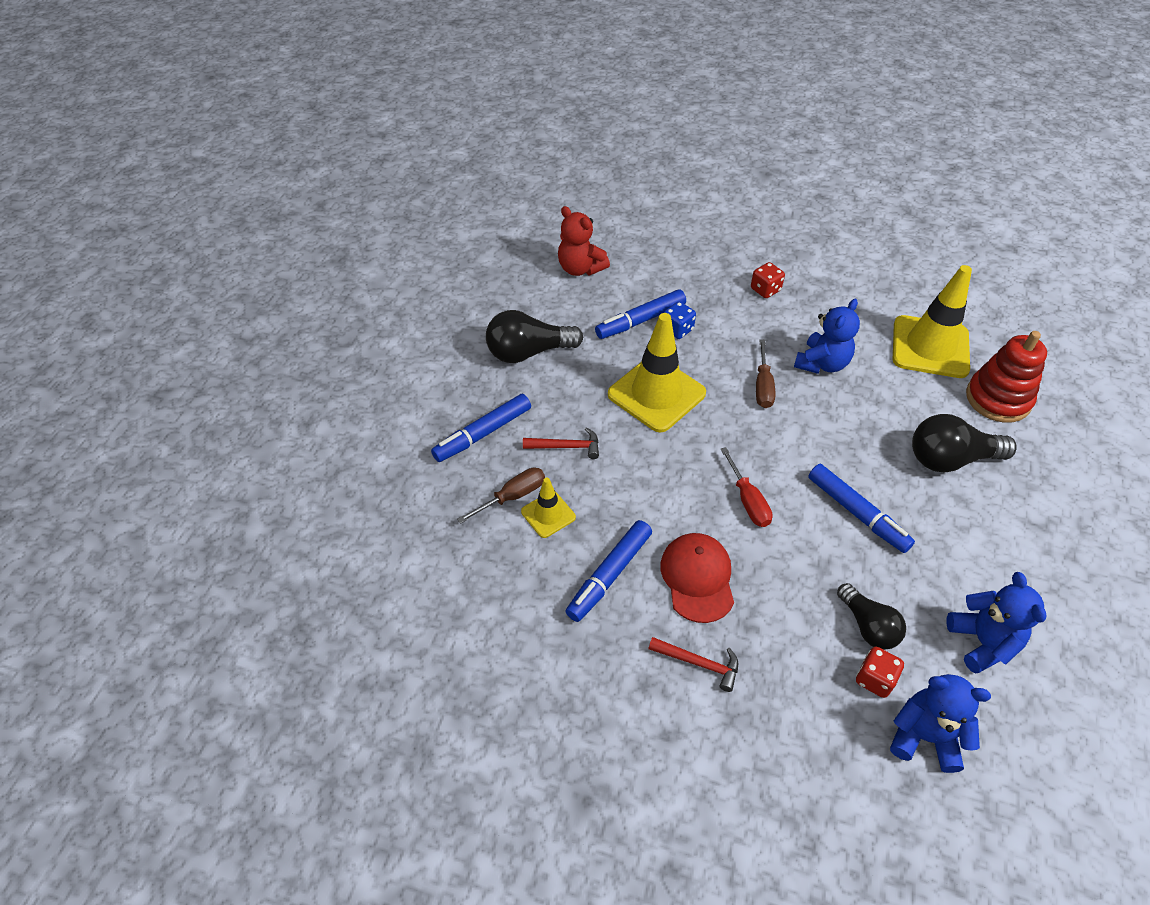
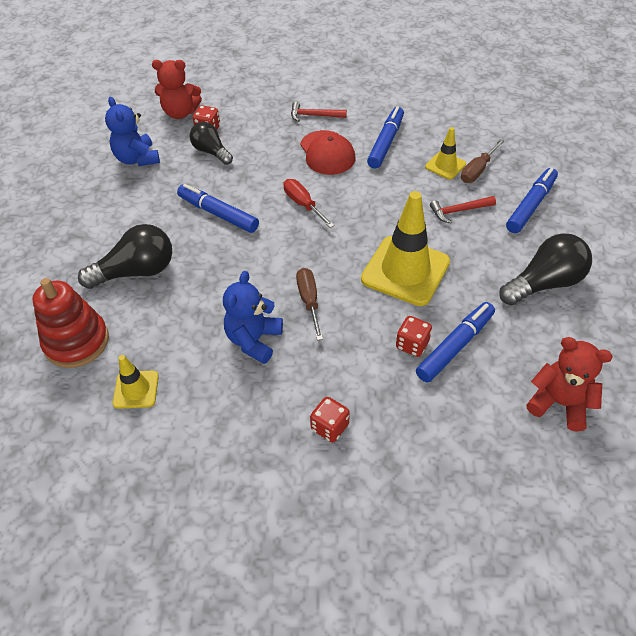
camera: 165 degrees right, 0 degrees up
blue dice [664,301,696,339] -> red dice [396,316,432,357]
blue teddy bear [890,674,991,773] -> red teddy bear [152,60,202,119]
yellow traffic cone [893,265,972,378] -> yellow traffic cone [113,355,159,409], size x0.51

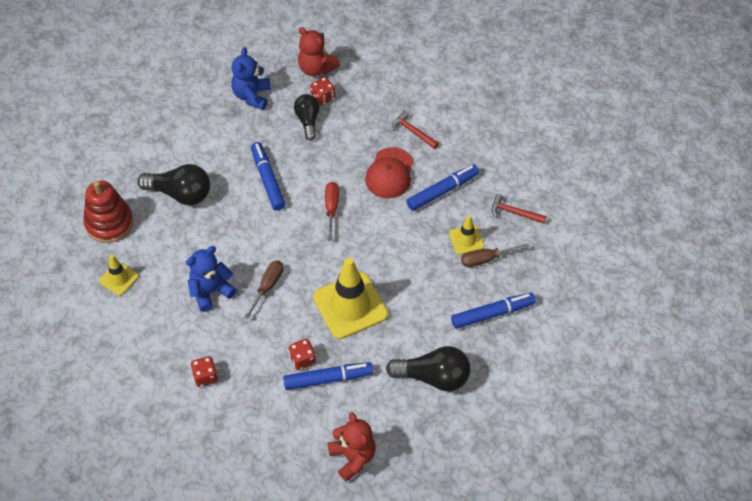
camera: 35 degrees right, 5 degrees up
red hammer [430,196,496,223] -> red hammer moved to [492,194,546,224]

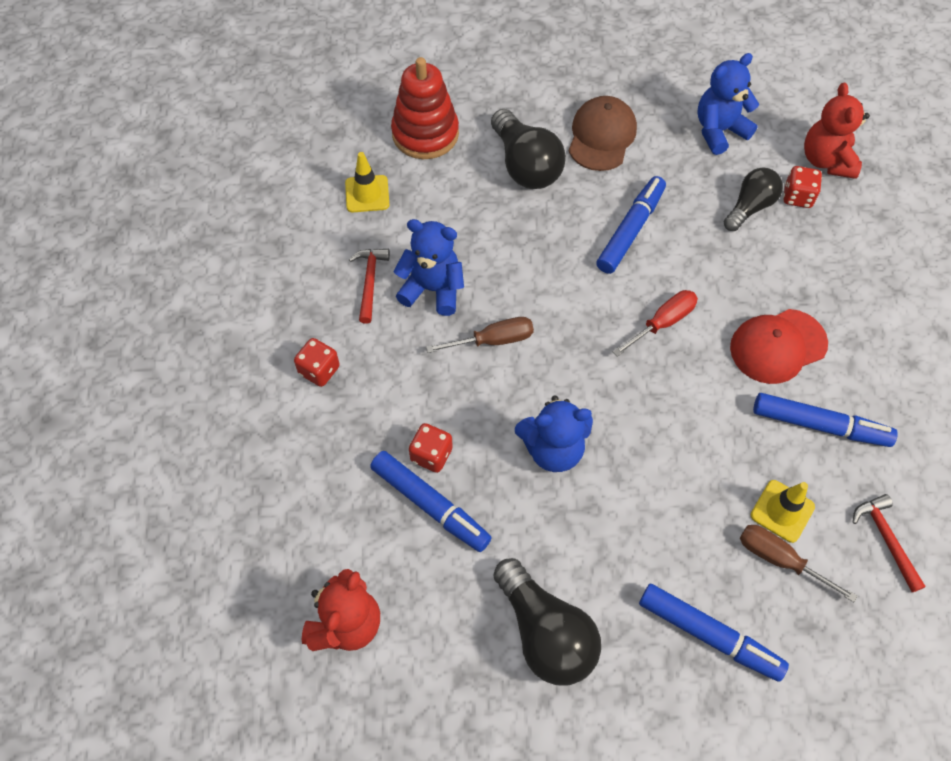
camera: 50 degrees right, 5 degrees up
yellow traffic cone [313,257,388,339] -> blue teddy bear [515,395,593,472]
red hammer [392,111,439,149] -> red hammer moved to [349,249,390,324]
none -> brown cap [569,96,637,171]

